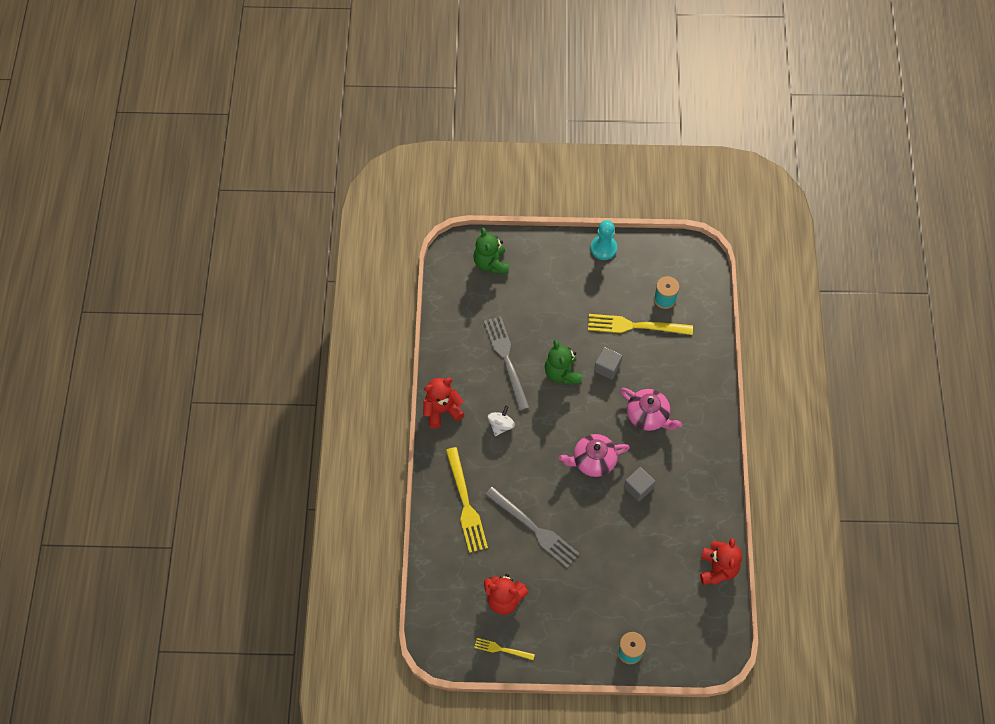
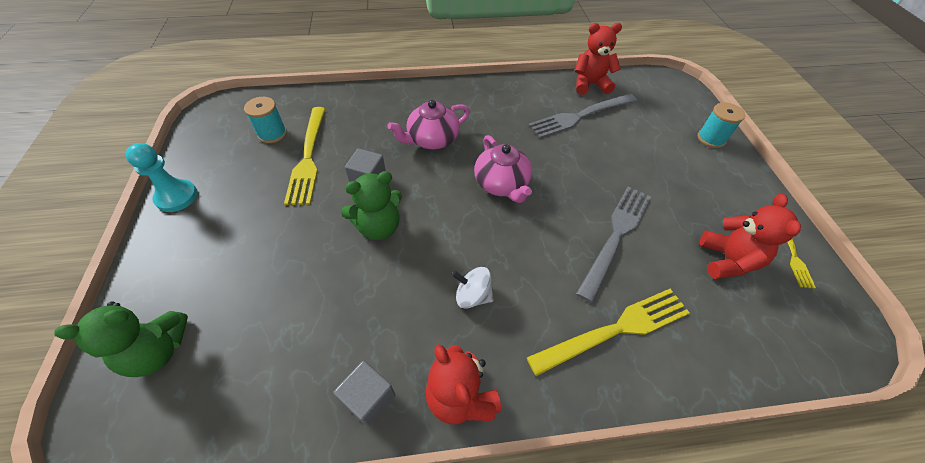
camera: 100 degrees left, 10 degrees down
grey fork [484,316,530,411] -> grey fork moved to [529,94,637,138]
pink teapot [620,388,683,431] -> pink teapot turned 150 degrees counterclockwise [387,100,470,149]
grey cube [624,467,655,502] -> grey cube moved to [334,361,396,427]

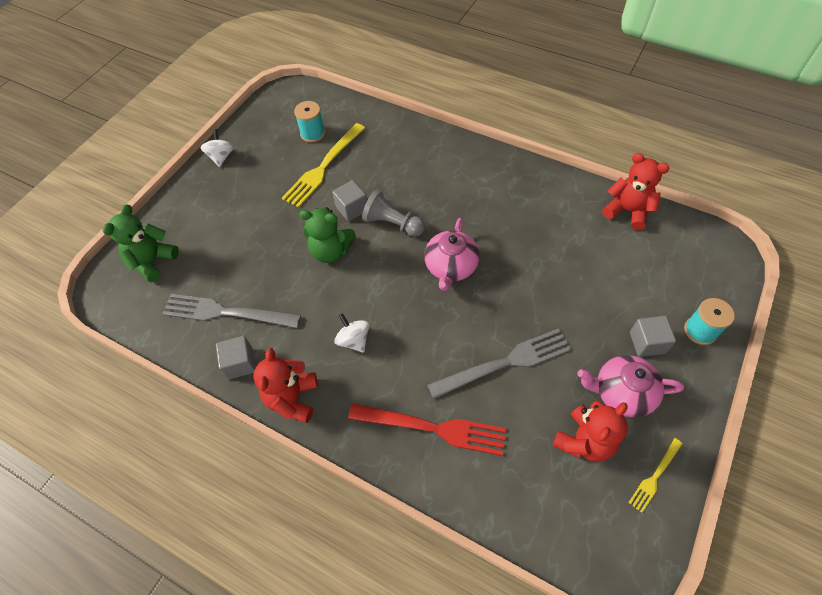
camera: 40 degrees right, 5 degrees up
green teddy bear [54,302,188,377] -> green teddy bear turned 105 degrees clockwise [103,204,179,282]
turquoise pawn [125,143,197,212] -> white spinning top [201,129,234,167]
pink teapot [387,100,470,149] -> pink teapot moved to [578,355,684,417]
yellow fork [527,289,690,376] -> red fork [348,403,507,456]
grey fork [529,94,637,138] -> grey fork moved to [162,294,301,328]
none -> grey pawn [362,189,425,237]
none -> grey cube [630,316,676,357]

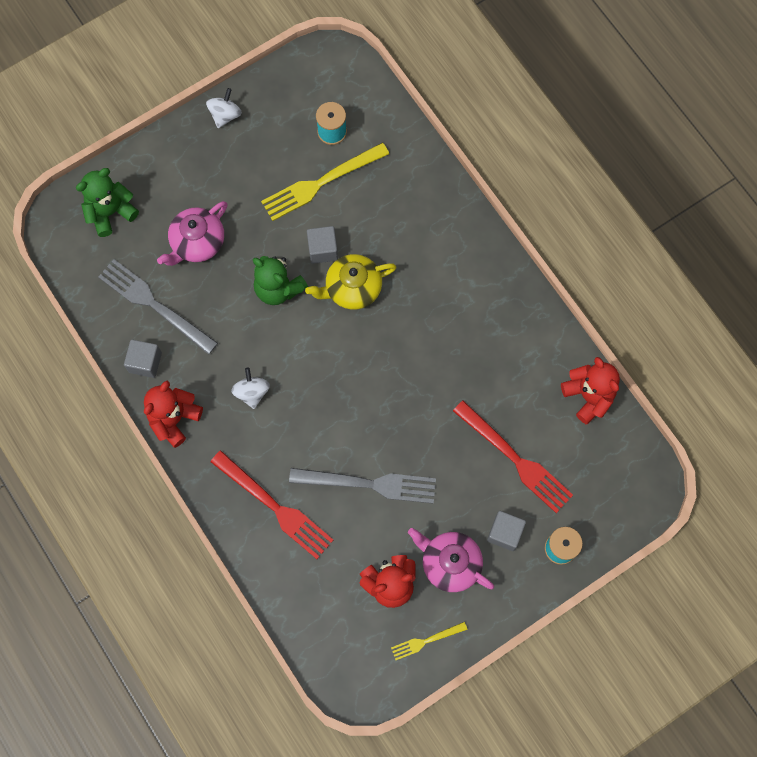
camera: 25 degrees right, 15 degrees up
grey pawn [362,189,425,237] -> yellow teapot [305,254,397,310]
pink teapot [424,218,480,291] -> pink teapot moved to [157,201,228,266]
none -> red fork [453,401,573,513]

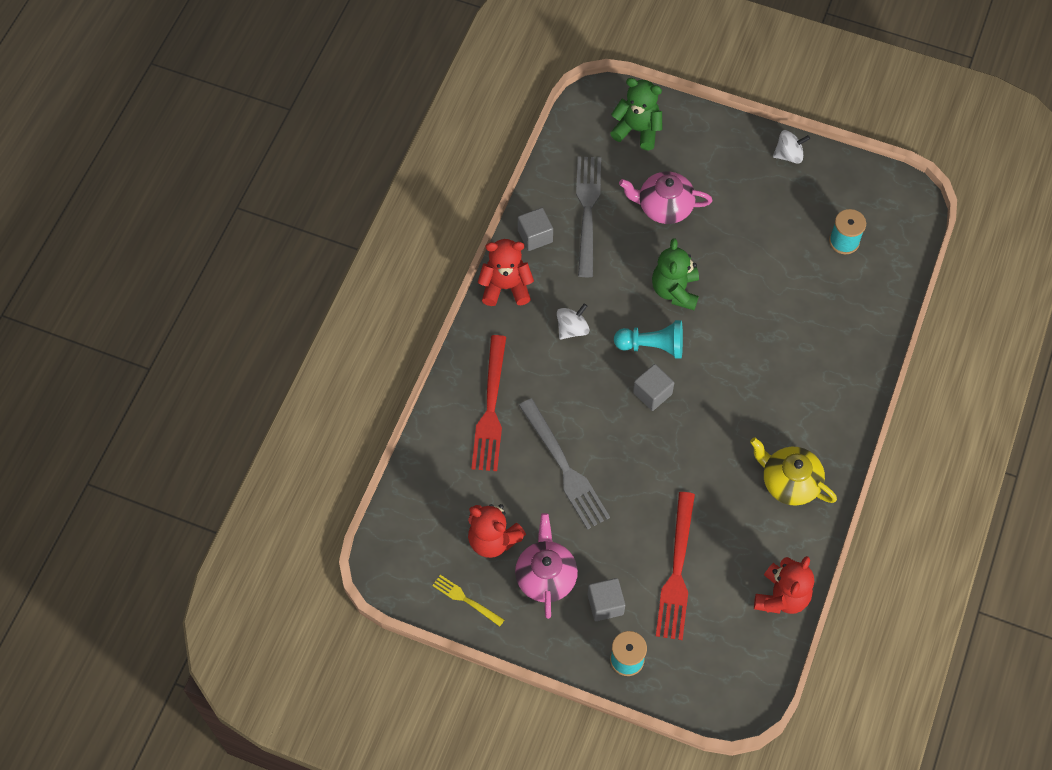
camera: 55 degrees right, 10 degrees down
yellow fork [261,143,389,221] -> none
yellow teapot [305,254,397,310] -> yellow teapot moved to [750,437,837,506]
grey cube [307,226,338,264] -> grey cube moved to [633,364,674,411]
none -> turquoise pawn [614,320,683,358]

